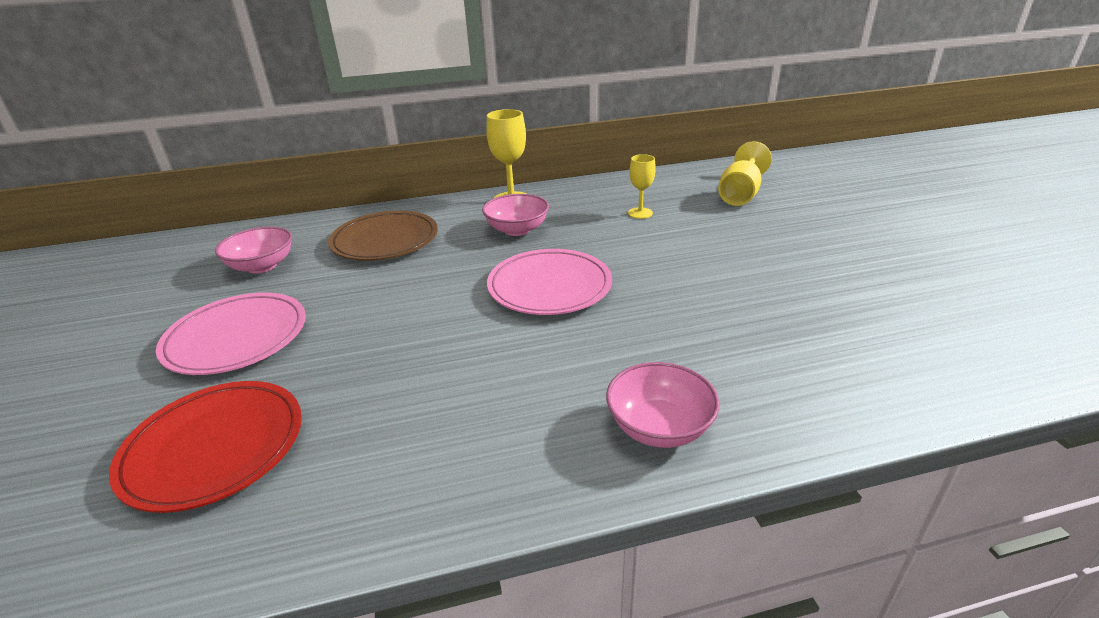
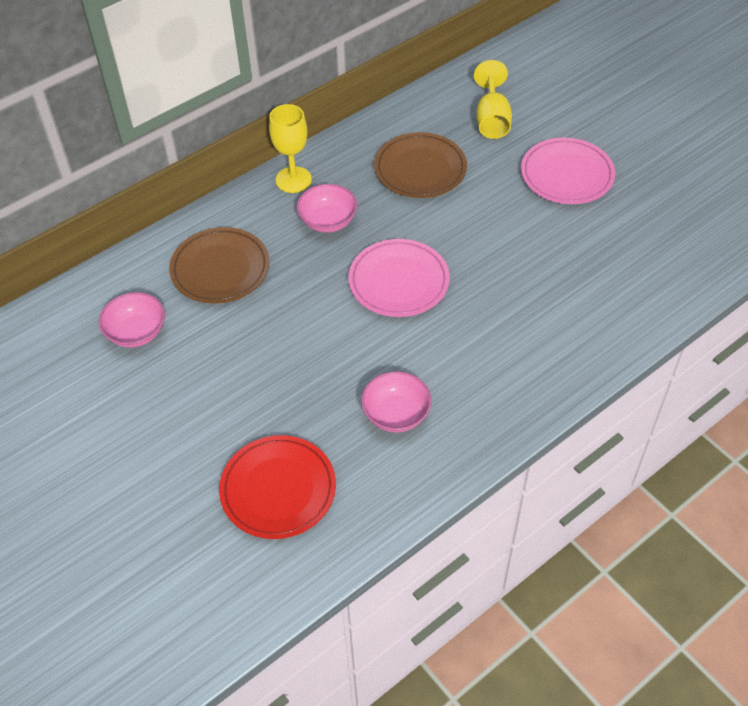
camera: 25 degrees left, 20 degrees up
pink plate [156,292,306,375] -> pink plate moved to [521,138,615,204]
pink bowl [606,362,720,448] -> pink bowl moved to [361,371,432,432]
yellow goblet [628,154,656,219] -> brown plate [374,132,467,198]

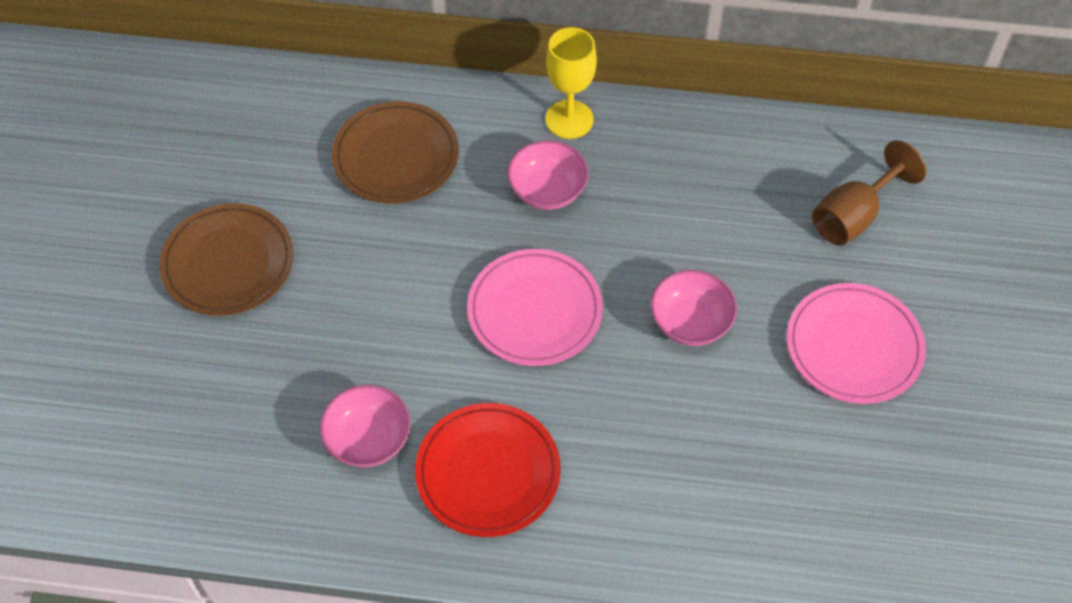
camera: 45 degrees right, 5 degrees up
pink bowl [99,292,165,348] -> pink bowl moved to [651,270,737,346]
red plate [219,435,336,539] -> red plate moved to [415,403,561,537]
brown plate [374,132,467,198] -> brown plate moved to [159,203,293,316]
yellow goblet [474,60,512,139] -> brown goblet [812,140,926,246]

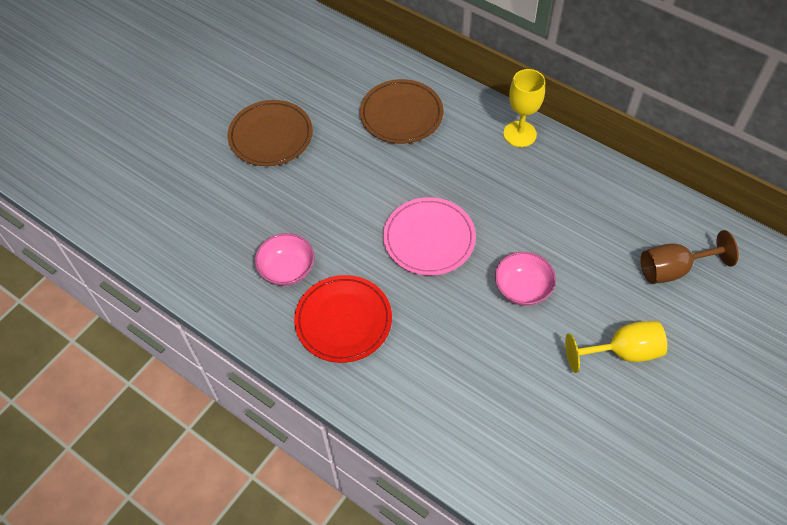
camera: 30 degrees right, 0 degrees up
pink bowl [507,140,589,210] -> none
pink plate [787,283,926,404] -> yellow goblet [565,321,667,373]

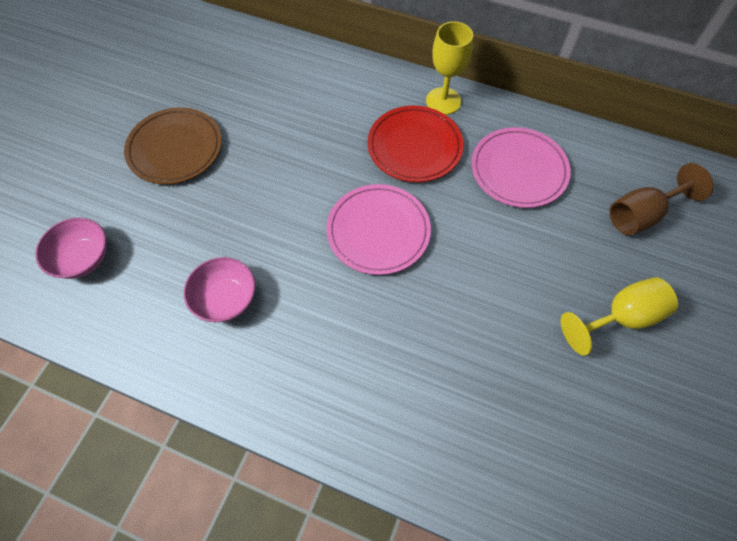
camera: 15 degrees left, 5 degrees up
red plate [294,275,392,363] -> red plate moved to [367,105,463,182]
brown plate [360,79,443,144] -> none
pink bowl [495,252,556,306] -> pink bowl moved to [35,218,107,279]
none -> pink plate [471,127,571,208]

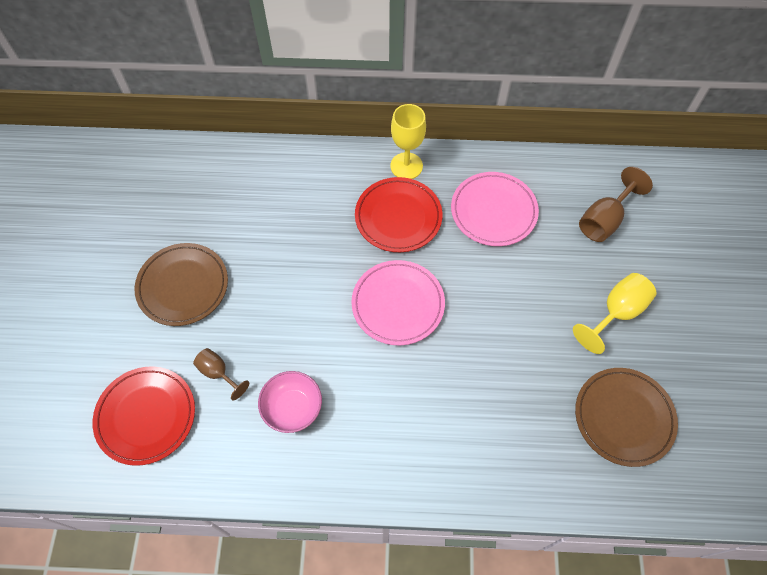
camera: 20 degrees left, 0 degrees up
pink bowl [35,218,107,279] -> red plate [93,366,195,466]
none -> brown goblet [193,348,249,400]
none -> brown plate [575,368,678,467]

